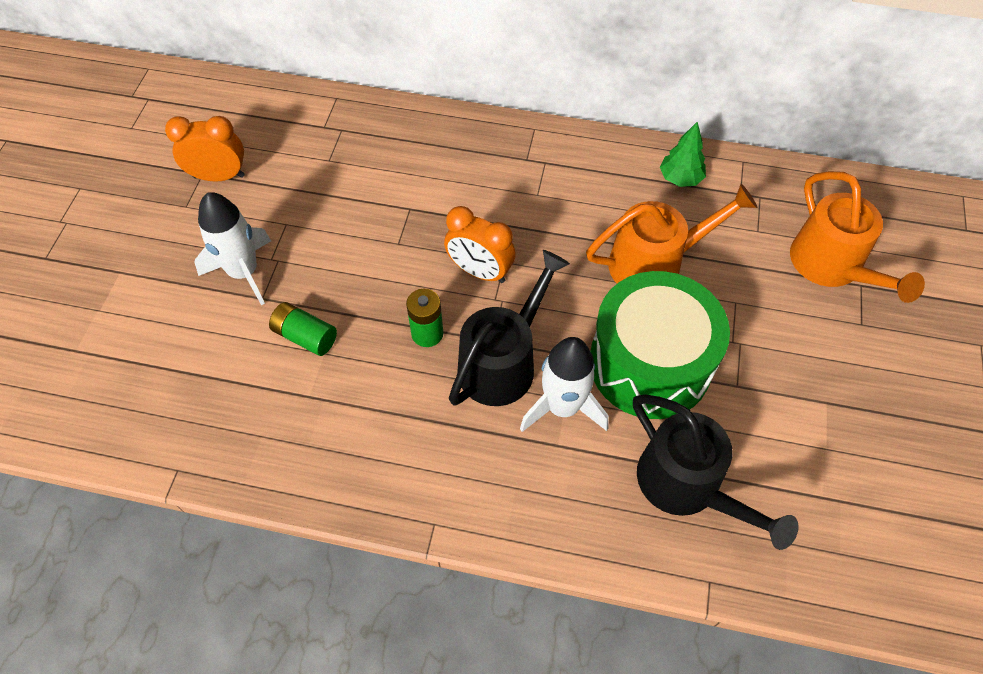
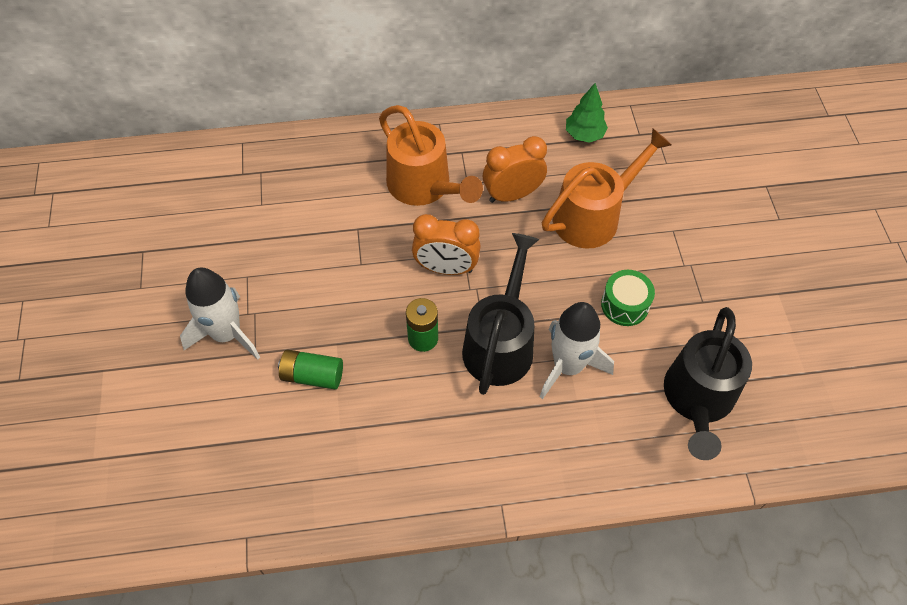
camera: 20 degrees left, 0 degrees up
orange clock [165,116,245,182] -> orange clock moved to [483,136,547,203]
green drum [590,271,730,419] -> green drum [601,270,655,326], size x0.43
black watering can [633,395,799,550] -> black watering can turned 75 degrees clockwise [664,307,752,460]
orange watering can [790,171,925,303] -> orange watering can moved to [379,105,483,206]

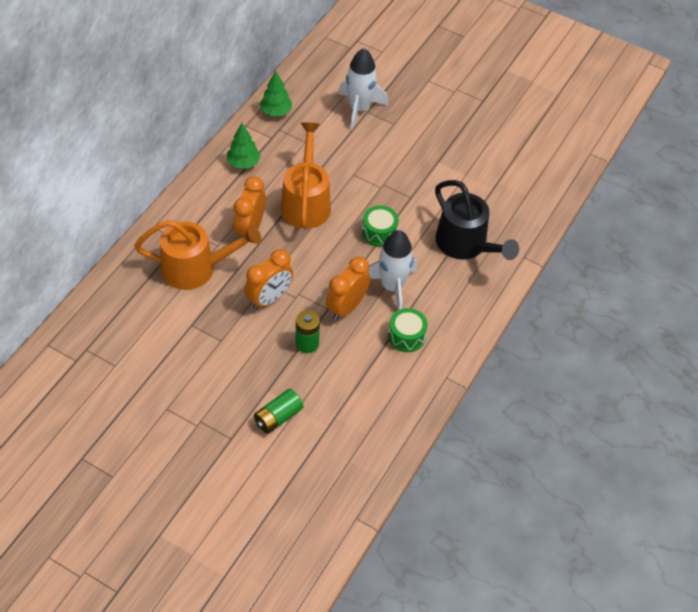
camera: 55 degrees left, 5 degrees down
white rocket [180,268,260,360] -> white rocket moved to [338,48,388,130]
black watering can [462,233,539,395] -> orange clock [326,257,370,320]
none -> green tree [260,71,292,116]
none -> green drum [388,308,428,352]

